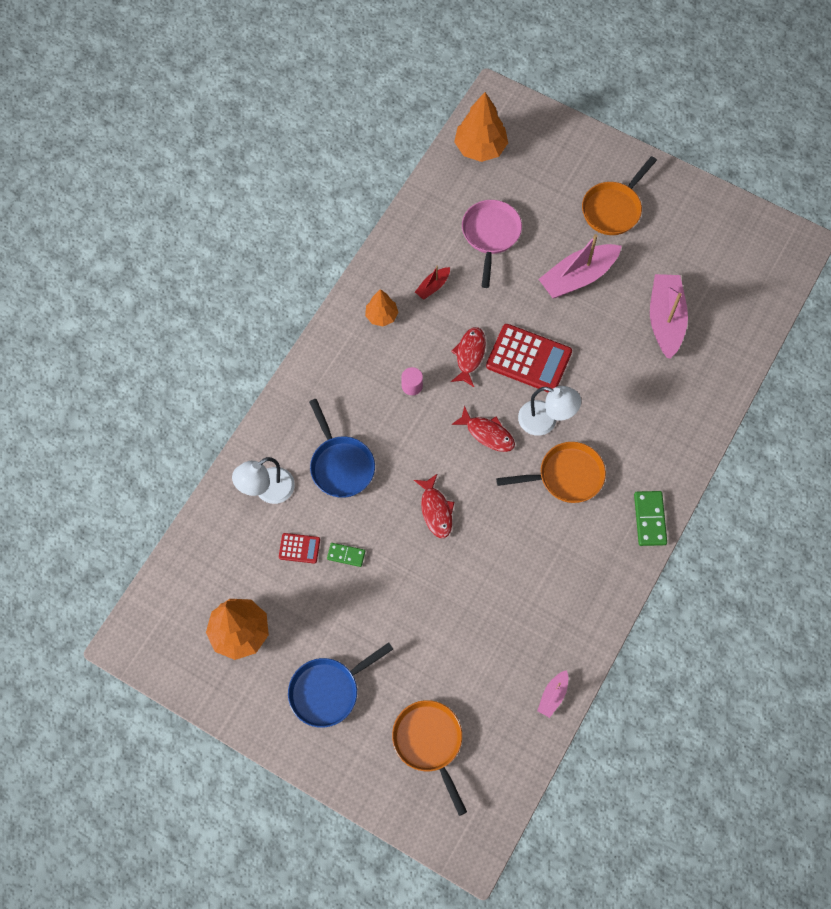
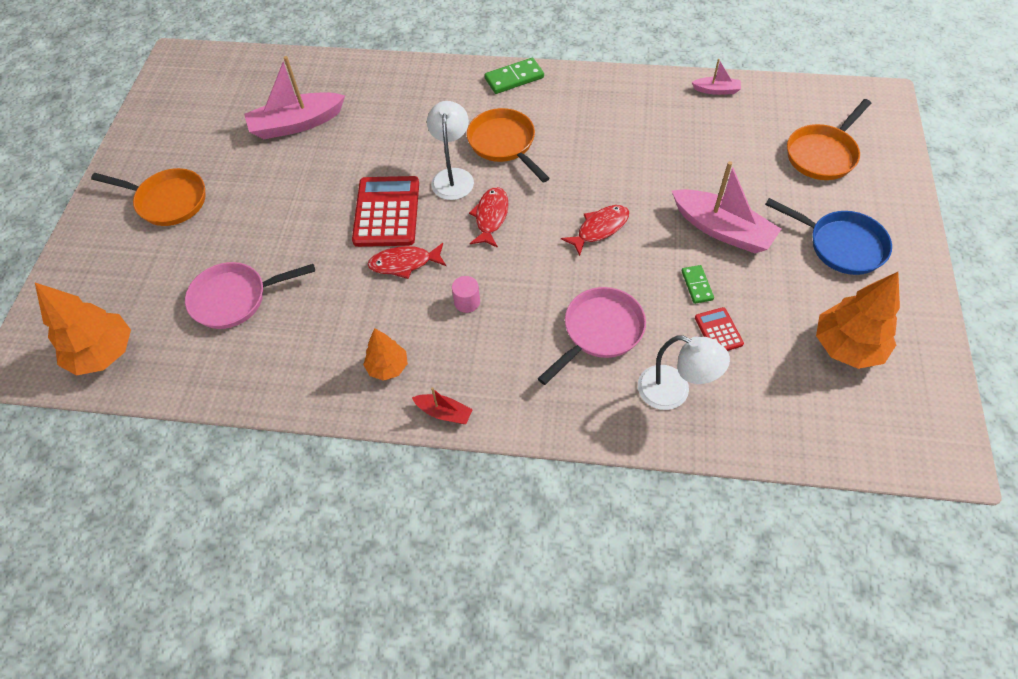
camera: 110 degrees left, 10 degrees down
blue pan [309,399,375,498] -> pink pan [538,287,646,385]
red boat [415,266,450,300] -> red boat moved to [412,387,473,424]
pink boat [539,234,622,298] -> pink boat moved to [672,161,781,253]

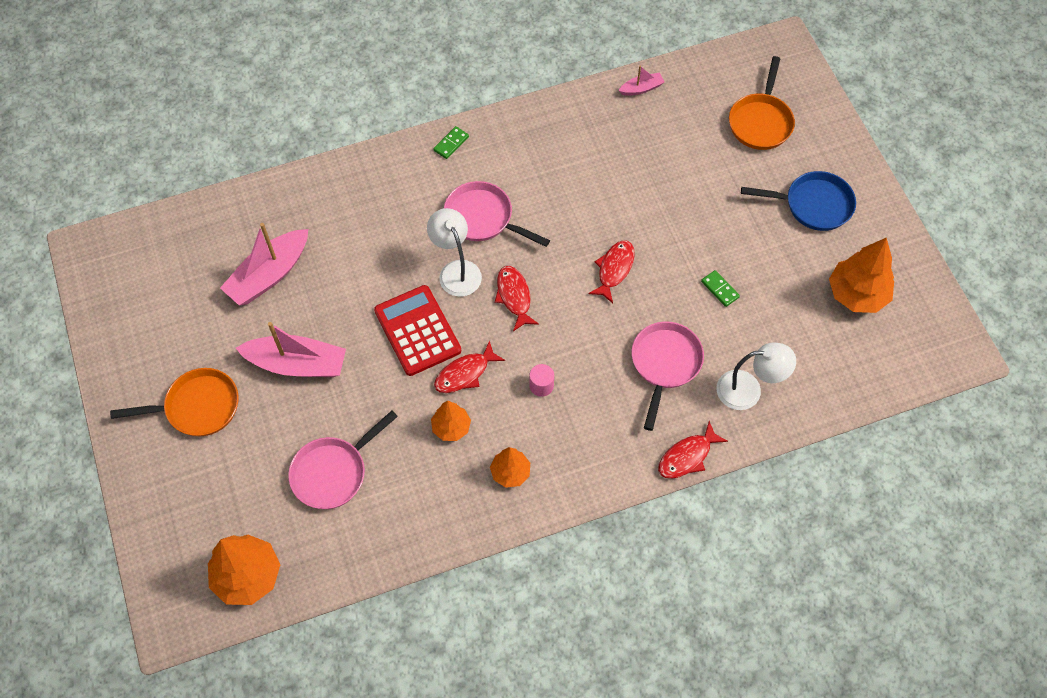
camera: 30 degrees left, 5 degrees up
red boat [412,387,473,424] -> none
orange pan [467,108,550,183] -> pink pan [444,181,550,247]
green domino [484,58,544,94] -> green domino [433,126,469,159], size x0.63
pink boat [672,161,781,253] -> pink boat moved to [236,322,346,377]
red calculator [695,307,744,351] -> none
none -> orange tree [431,401,471,441]
none -> red fish [658,421,728,479]

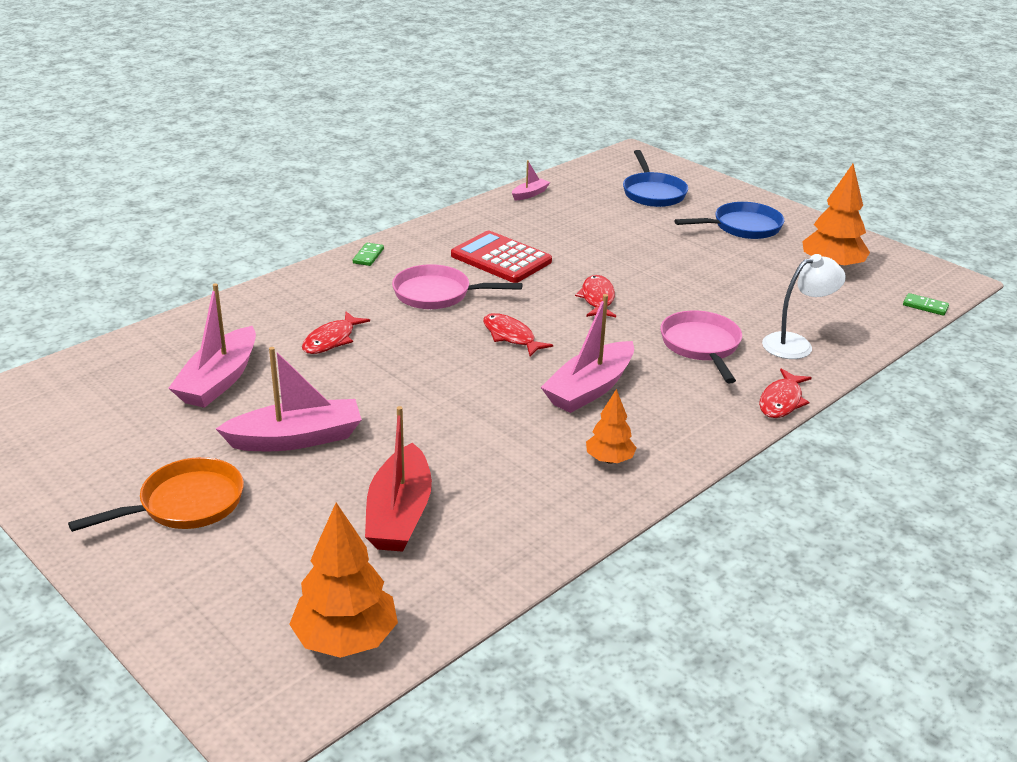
camera: 25 degrees left, 30 degrees down
pink pan [288,411,398,509] -> red boat [365,406,432,552]
red calculator [374,285,461,376] -> red calculator moved to [451,231,552,283]
white lamp [427,208,482,297] -> none
orange tree [431,401,471,441] -> none
red fish [434,340,505,393] -> red fish moved to [302,311,370,354]
pink cylinder [529,364,554,397] -> pink boat [541,294,634,413]
green domino [701,270,740,307] -> green domino moved to [903,293,949,316]
orange pan [729,56,795,150] -> blue pan [623,150,688,207]

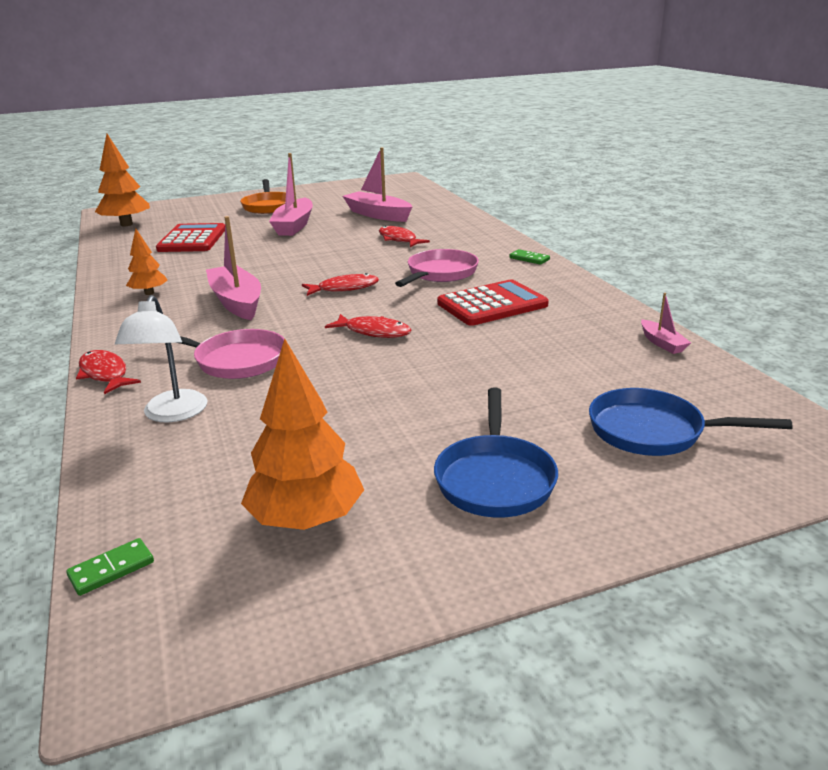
camera: 115 degrees right, 5 degrees down
red boat [365,406,432,552] -> red calculator [156,223,225,252]

